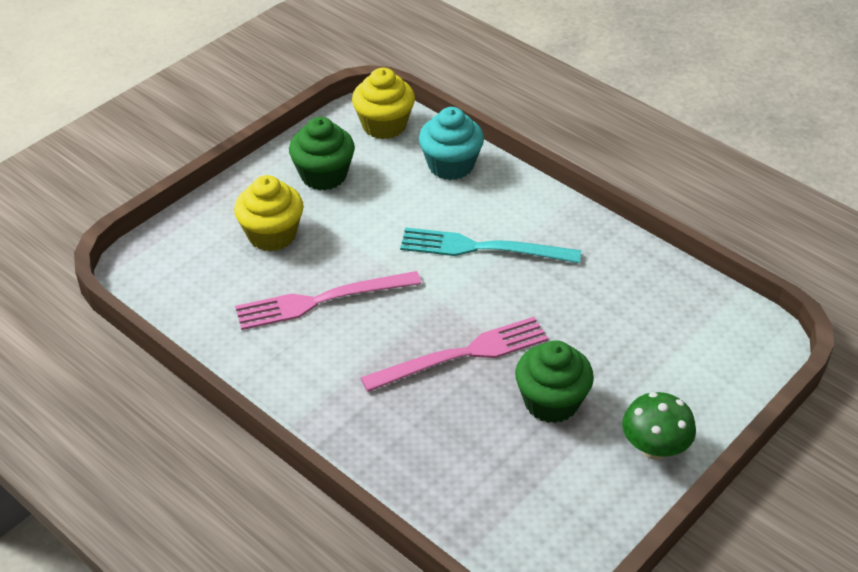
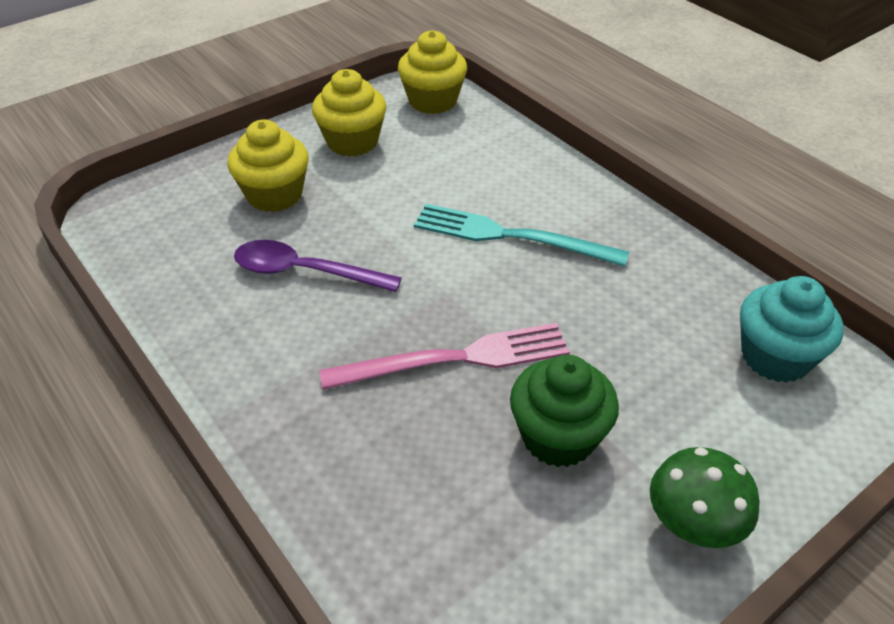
camera: 10 degrees right, 0 degrees up
pink fork [235,271,422,330] -> purple spoon [234,240,402,292]
green cupcake [289,117,355,190] -> yellow cupcake [312,69,386,157]
turquoise cupcake [419,107,484,180] -> turquoise cupcake moved to [740,276,843,383]

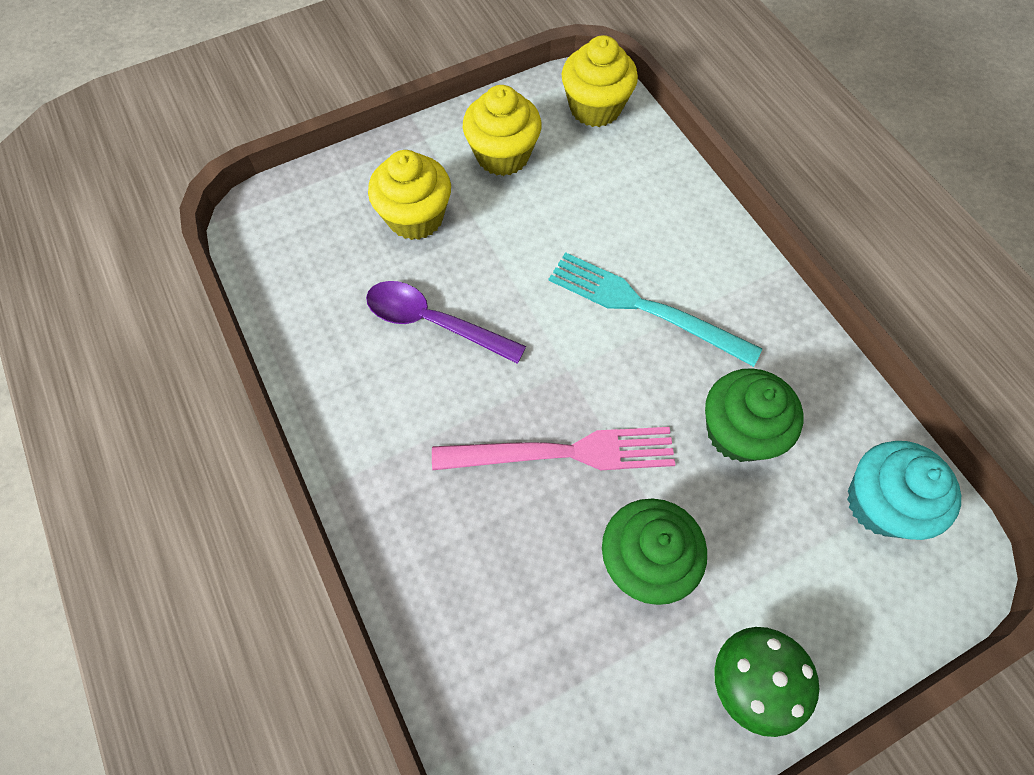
camera: 10 degrees right, 20 degrees up
none -> green cupcake [705,368,804,462]

